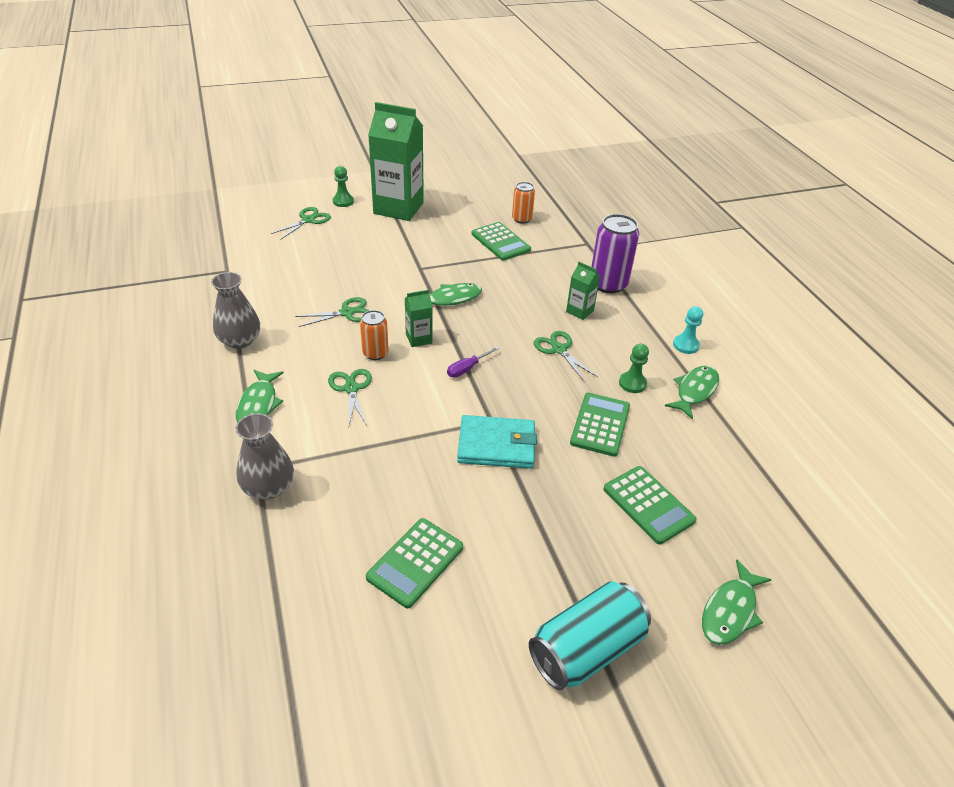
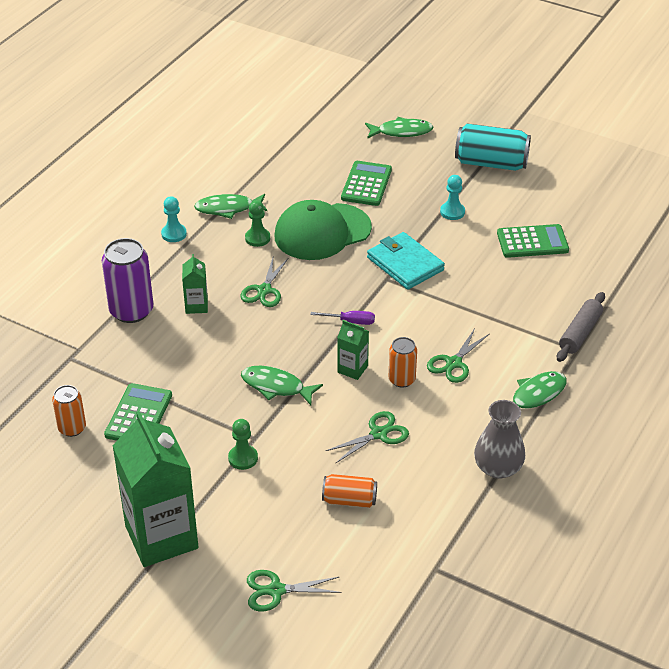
camera: 130 degrees left, 0 degrees up
grey vase [235,413,294,500] -> grey rolling pin [557,292,605,362]
green scissors [295,297,370,327] -> green scissors turned 120 degrees clockwise [326,411,409,463]
green pawn [333,166,354,207] -> green pawn moved to [228,419,258,470]
green calculator [570,393,630,457] -> green cap [274,200,372,260]
none -> orange can [322,474,377,508]
none -> turquoise pawn [440,175,465,220]

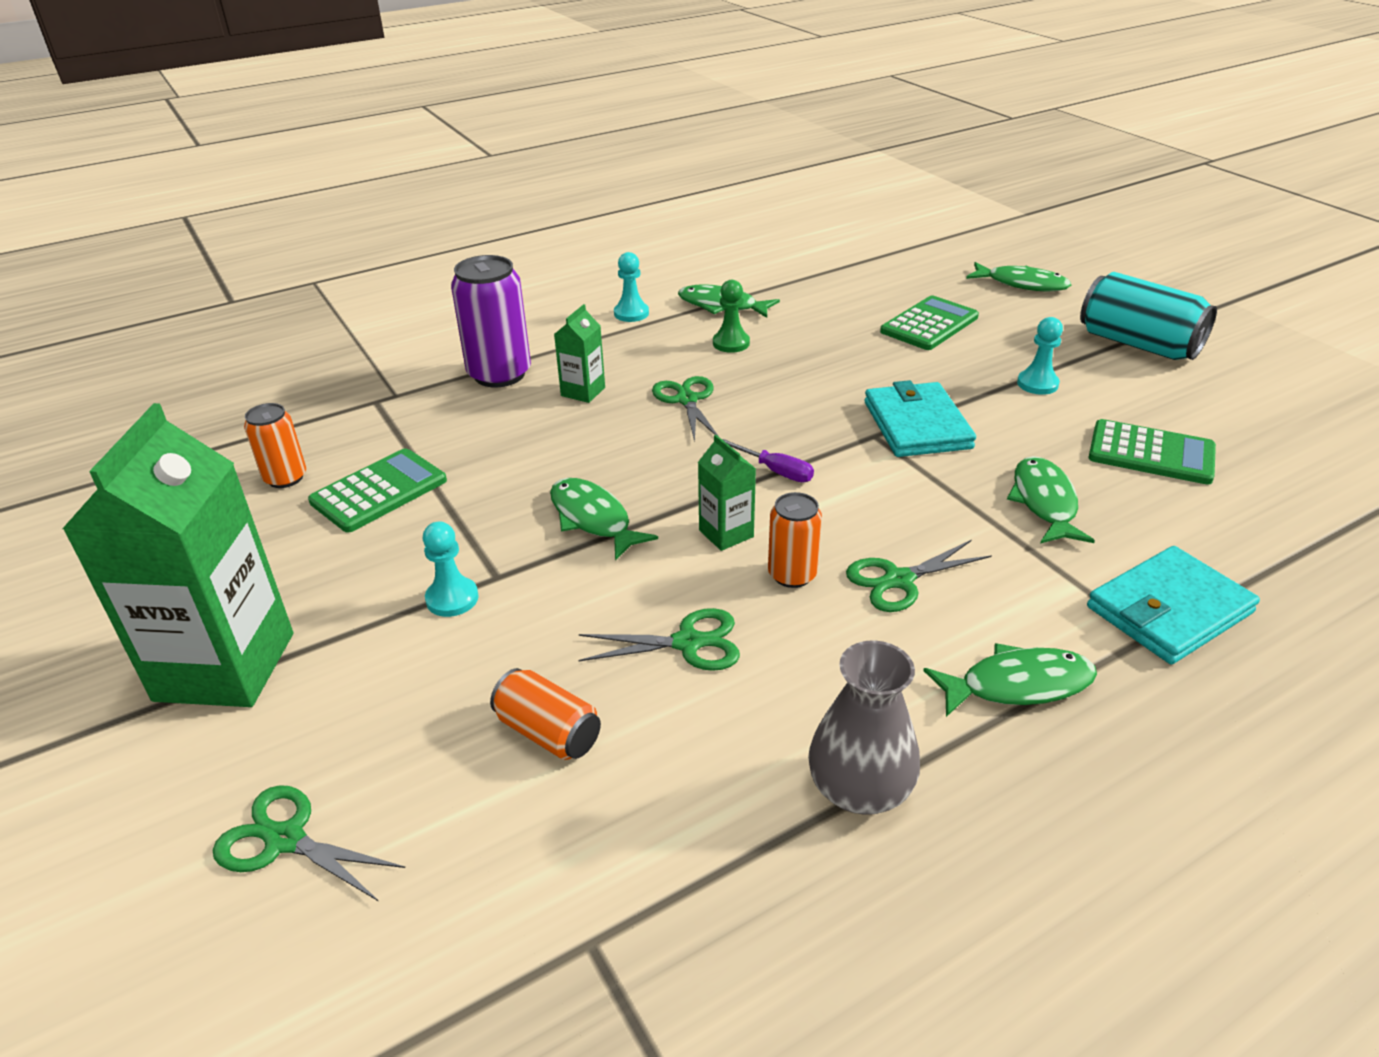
camera: 30 degrees right, 5 degrees down
green pawn [228,419,258,470] -> turquoise pawn [423,522,479,617]
green scissors [240,257,289,307] -> green scissors turned 120 degrees clockwise [652,376,719,442]
green cap [274,200,372,260] -> none
grey rolling pin [557,292,605,362] -> turquoise wallet [1087,546,1260,664]
none -> green fish [1007,456,1095,543]

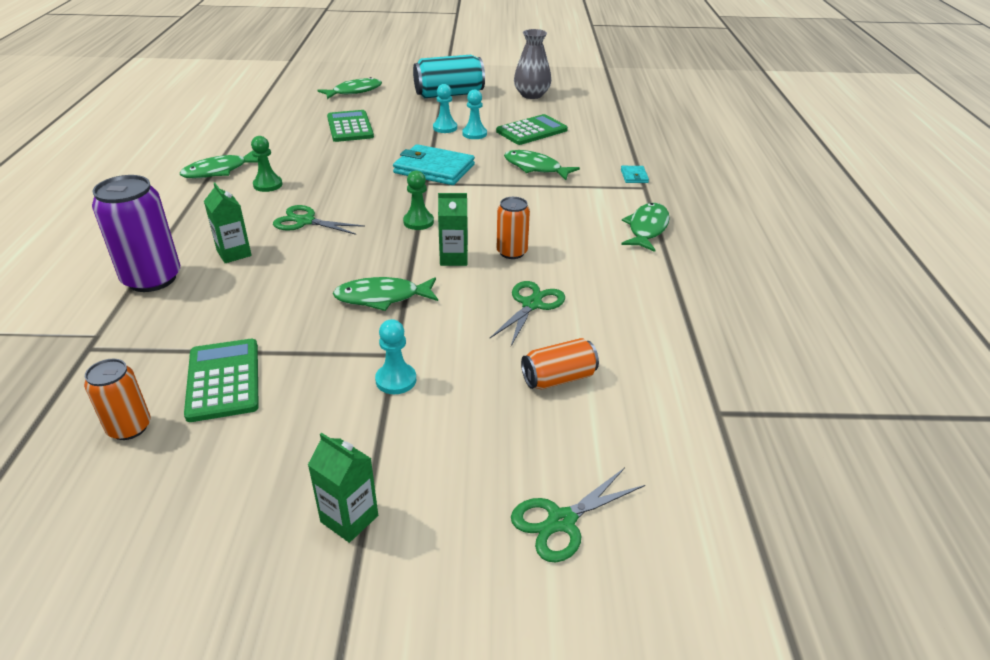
camera: 60 degrees left, 0 degrees up
green carton [62,403,293,707] -> green carton [308,433,378,543], size x0.45
turquoise pawn [614,252,649,322] -> turquoise pawn moved to [462,90,487,139]
purple screwdriver [722,439,814,482] -> green pawn [403,171,434,230]
grey vase [808,640,920,815] -> grey vase moved to [514,29,551,99]
green scissors [846,540,992,612] -> none
turquoise wallet [1087,546,1260,664] -> turquoise wallet [621,166,649,183], size x0.45

